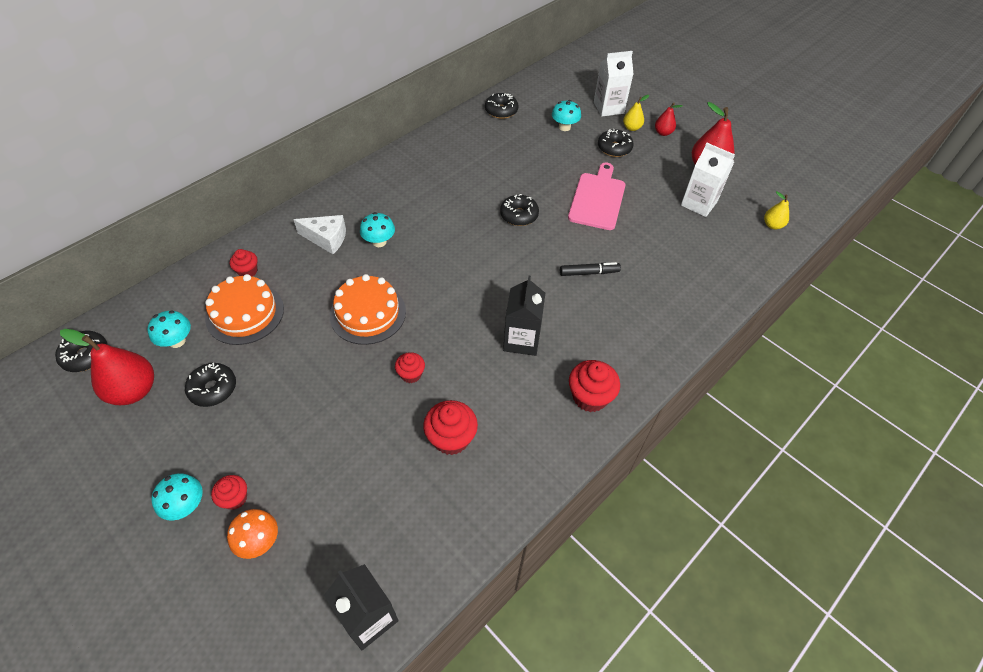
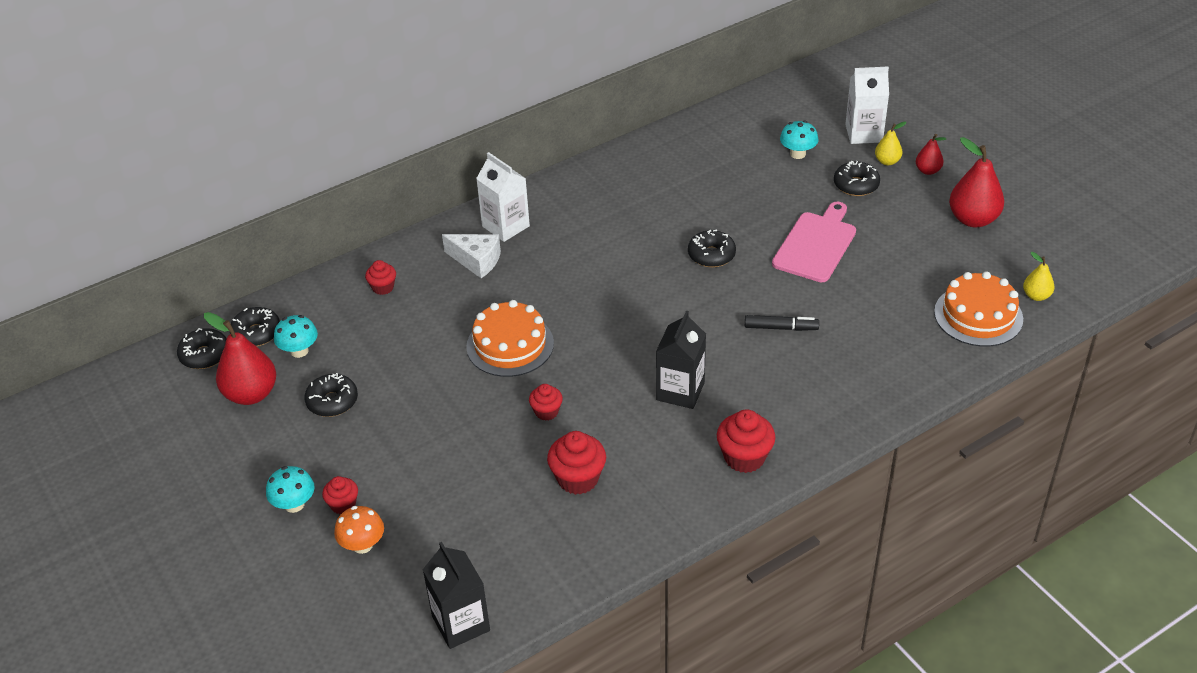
camera: 15 degrees right, 10 degrees down
orange cake [205,274,284,345] -> orange cake moved to [934,271,1023,347]
turquoise mushroom [360,212,395,247] -> none
black donut [485,93,518,119] -> black donut moved to [230,307,280,346]
white carton [681,143,735,217] -> white carton moved to [476,152,530,242]

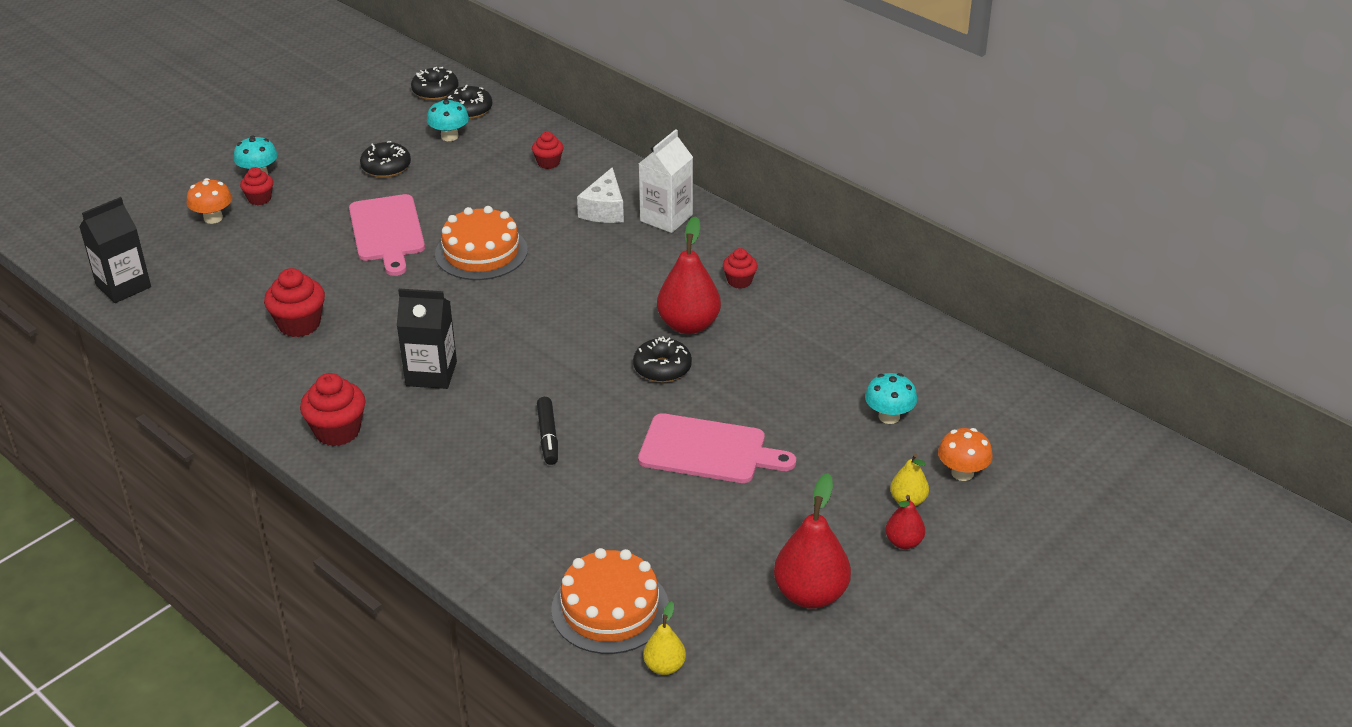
camera: 75 degrees right, 5 degrees down
red pear [204,312,276,405] -> red pear moved to [657,216,721,334]
red cupcake [529,384,563,421] -> red cupcake moved to [723,248,758,288]
black donut [834,161,880,196] -> none
white carton [845,66,889,144] -> orange mushroom [938,428,993,481]
none -> pink cutting board [349,194,425,276]

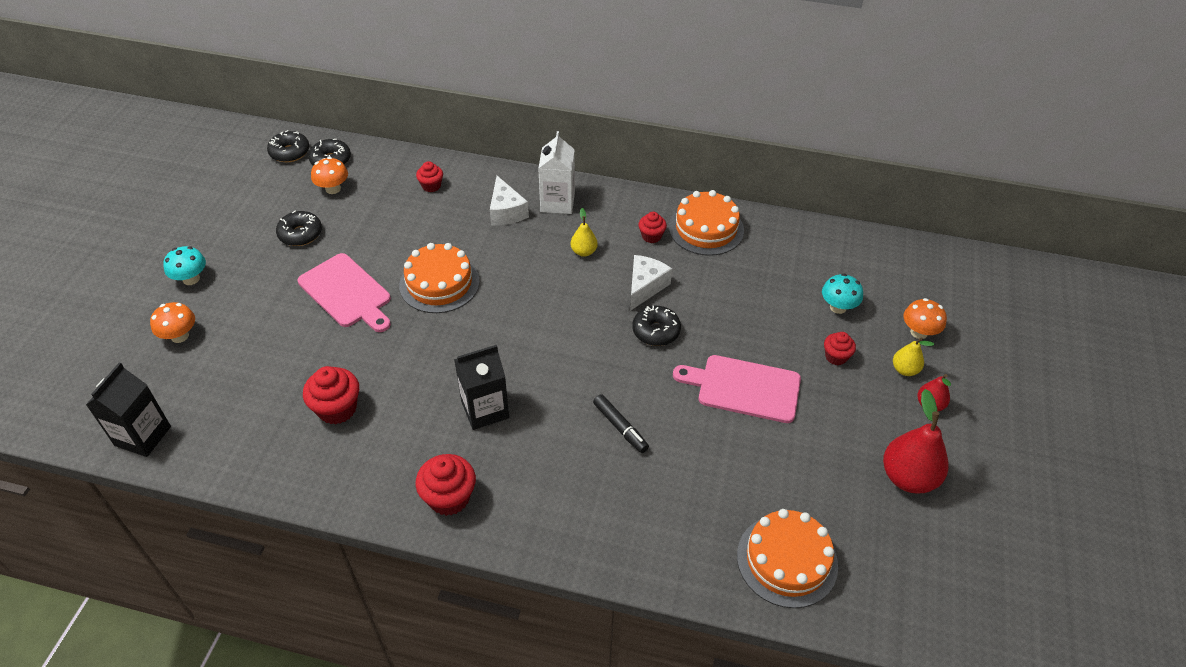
camera: 30 degrees left, 10 degrees up
red cupcake [240,167,273,205] -> red cupcake moved to [824,332,856,365]
turquoise mushroom [427,99,469,141] -> orange mushroom [311,157,348,194]
pink cutting board [638,413,796,483] -> pink cutting board turned 150 degrees counterclockwise [673,355,801,423]
yellow pear [643,601,686,675] -> yellow pear moved to [571,208,598,257]
red pear [657,216,721,334] -> white cheese [630,255,672,311]
none -> orange cake [669,190,744,256]

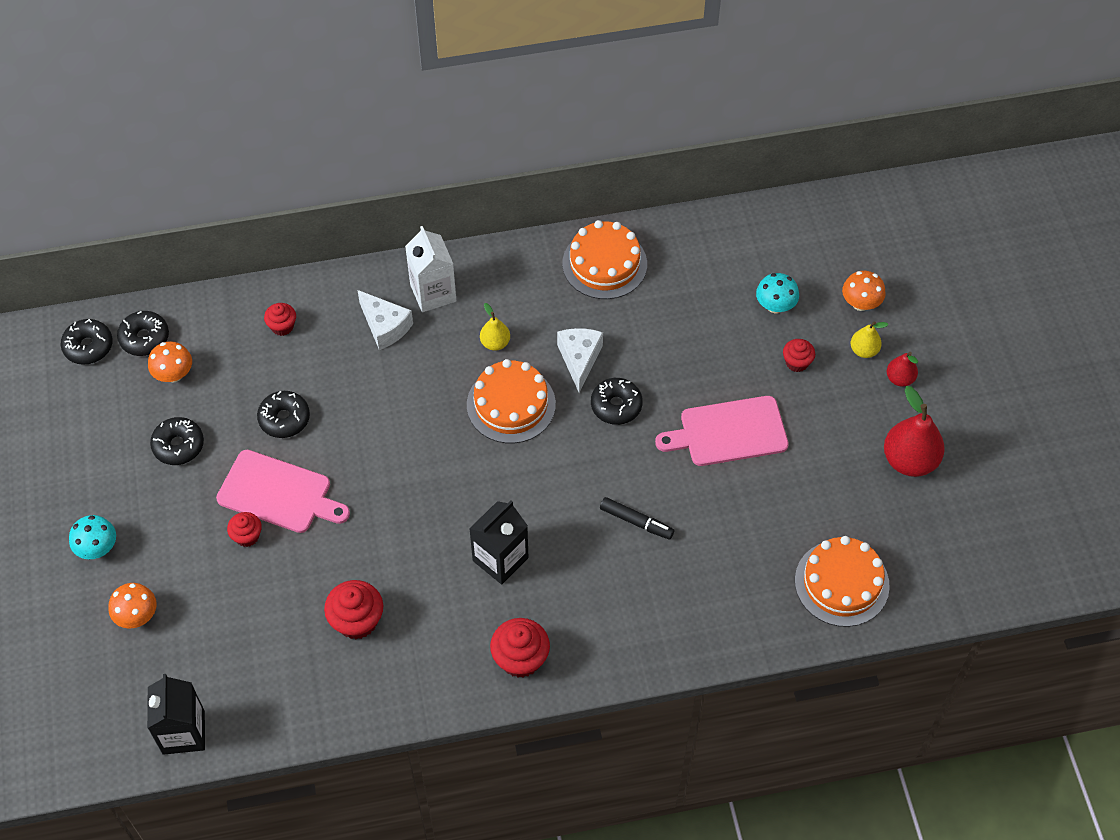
camera: 25 degrees left, 10 degrees up
orange cake [399,243,480,313] -> orange cake moved to [467,359,556,443]
red cupcake [638,212,667,243] -> red cupcake moved to [227,512,262,547]
none -> black donut [257,391,310,438]

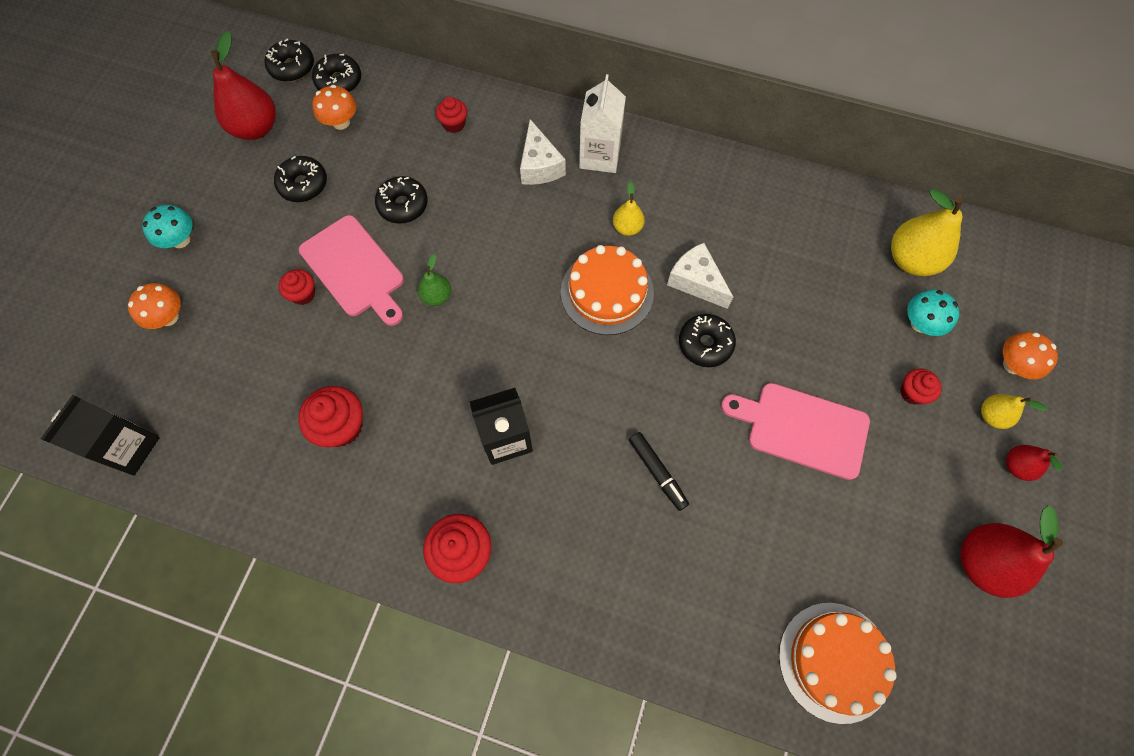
camera: 30 degrees right, 10 degrees up
white cheese [557,328,603,393] -> white cheese turned 75 degrees counterclockwise [667,243,733,309]
orange cake [562,220,647,299] -> none
none -> red pear [211,31,276,140]
none -> green pear [418,254,451,306]
none -> yellow pear [891,189,963,276]

